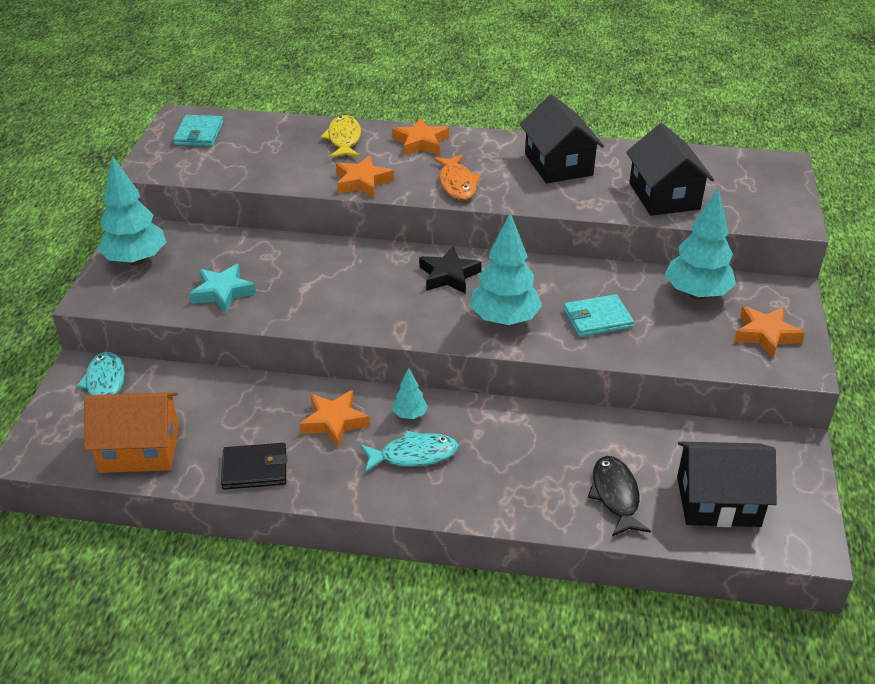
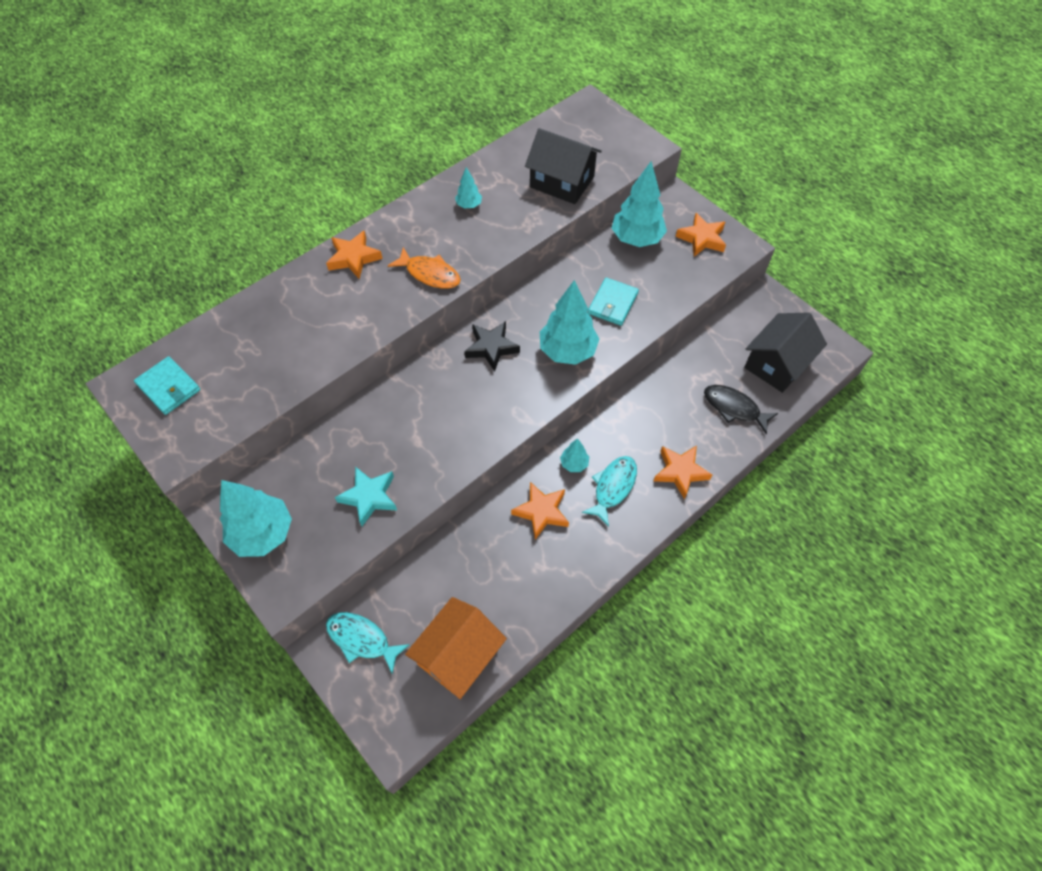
camera: 50 degrees left, 20 degrees up
black wallet [221,443,287,490] -> none
yellow fish [321,115,361,158] -> none
orange star [336,155,394,198] -> orange star moved to [654,445,712,499]
black house [520,94,604,183] -> turquoise tree [455,167,482,208]

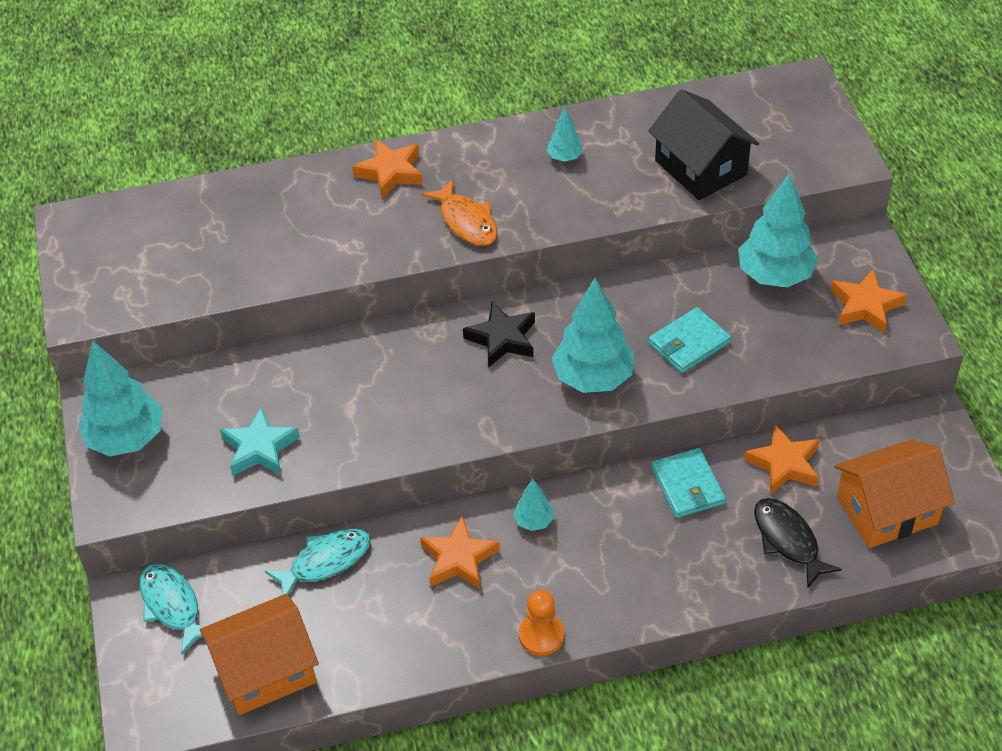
camera: 30 degrees right, 10 degrees down
turquoise wallet [134,356,200,415] -> turquoise wallet moved to [651,448,726,518]
turquoise fish [582,456,637,527] -> turquoise fish moved to [265,529,371,595]
orange star [654,445,712,499] -> orange star moved to [744,424,820,494]
black house [744,312,827,393] -> orange house [834,439,955,548]
none -> orange pawn [519,590,565,656]

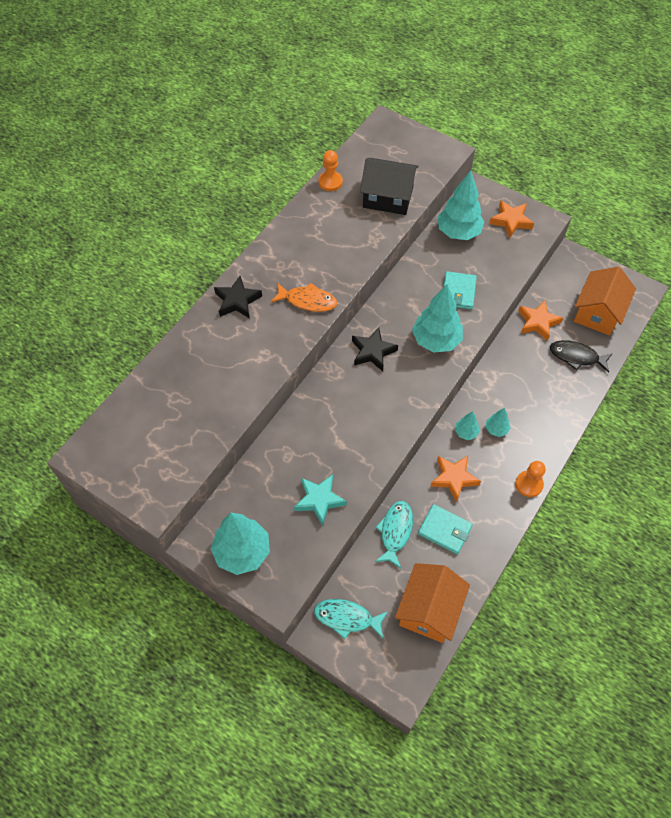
camera: 45 degrees left, 10 degrees up
orange star [352,140,423,198] -> black star [214,276,262,319]
turquoise tree [546,108,583,162] -> turquoise tree moved to [486,408,510,437]
turquoise wallet [651,448,726,518] -> turquoise wallet moved to [418,504,473,554]
none -> orange pawn [318,150,343,191]

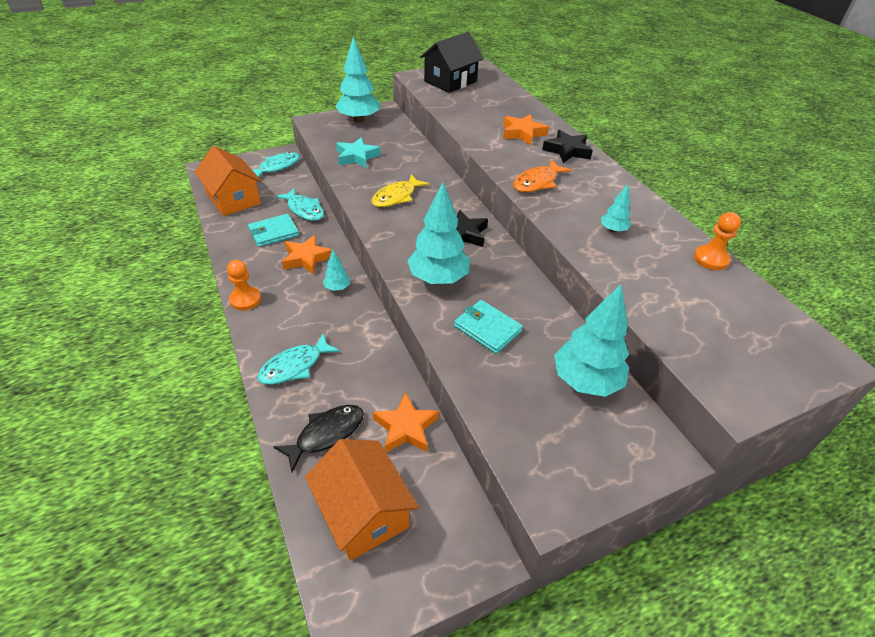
camera: 120 degrees right, 15 degrees down
black house [360,158,419,215] -> black house moved to [420,32,484,93]
turquoise tree [486,408,510,437] -> turquoise tree moved to [601,184,631,233]
orange star [489,200,534,238] -> orange star moved to [503,114,549,145]
none -> turquoise fish [257,333,340,385]
none -> yellow fish [371,174,429,207]

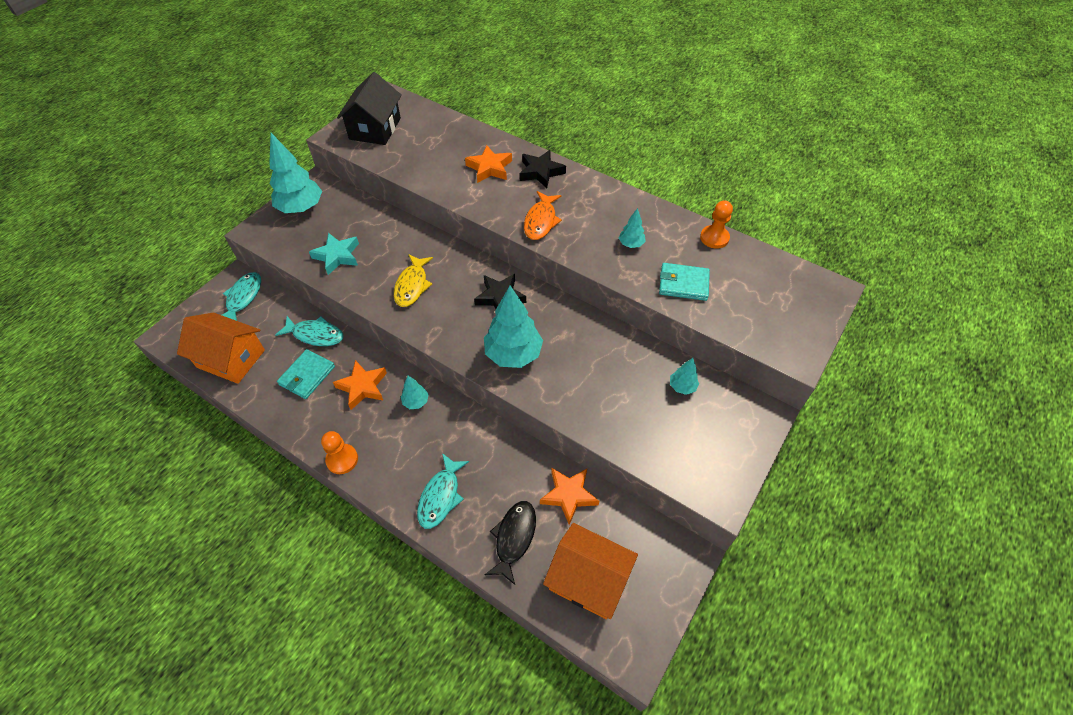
camera: 30 degrees left, 10 degrees up
turquoise wallet [454,300,523,354] -> turquoise wallet moved to [659,263,710,301]
turquoise tree [554,284,629,397] -> turquoise tree [670,358,699,395], size x0.48

